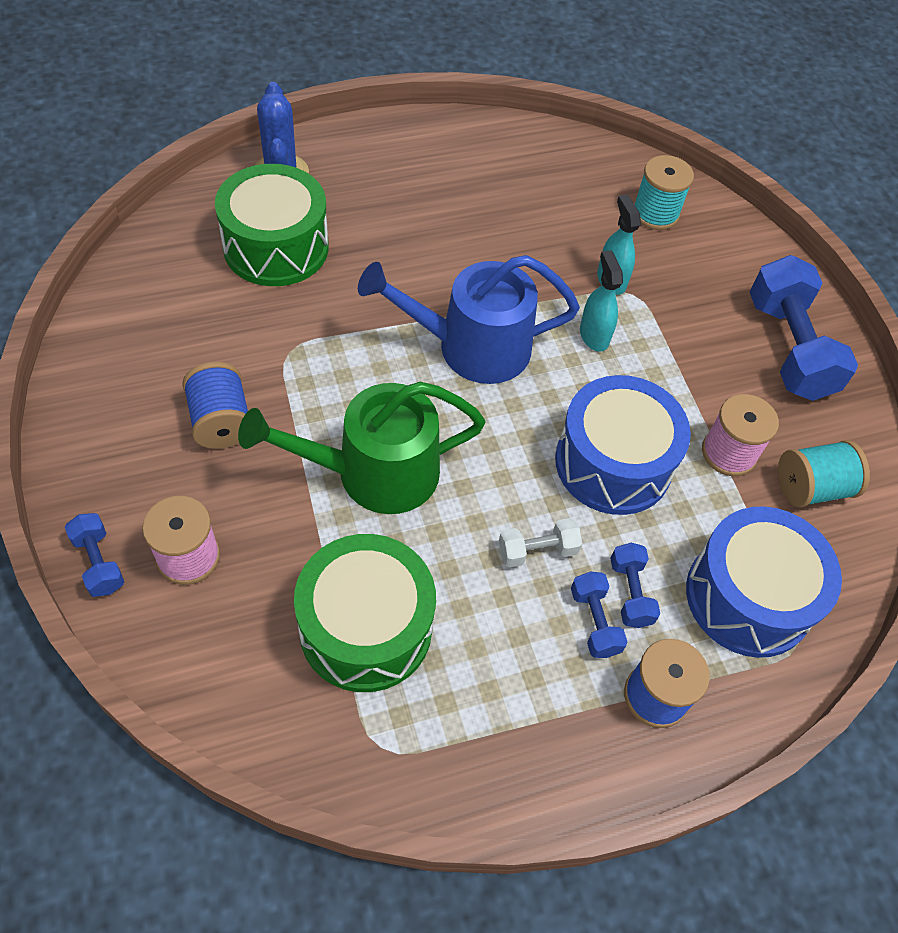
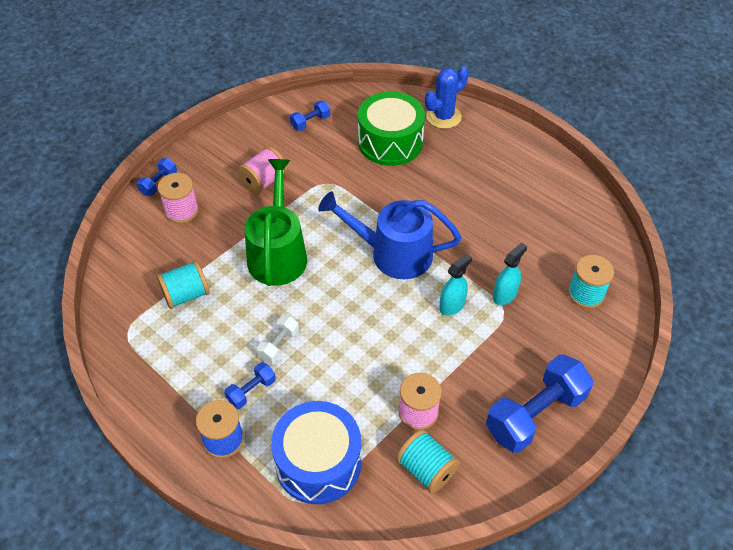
camera: 65 degrees right, 5 degrees down
blue spool [182,362,248,449] -> pink spool [238,146,287,194]
green watering can [238,382,485,514] -> green watering can turned 45 degrees clockwise [245,159,307,286]
green drum [294,534,436,692] -> turquoise spool [157,260,210,309]
blue watering can [358,255,580,384] -> blue watering can turned 45 degrees counterclockwise [318,191,461,279]
white dumbbell [499,518,582,567] -> white dumbbell turned 75 degrees clockwise [257,316,299,363]
blue drum [555,375,691,515] -> none
blue dumbbell [610,543,660,628] -> blue dumbbell moved to [290,100,330,131]

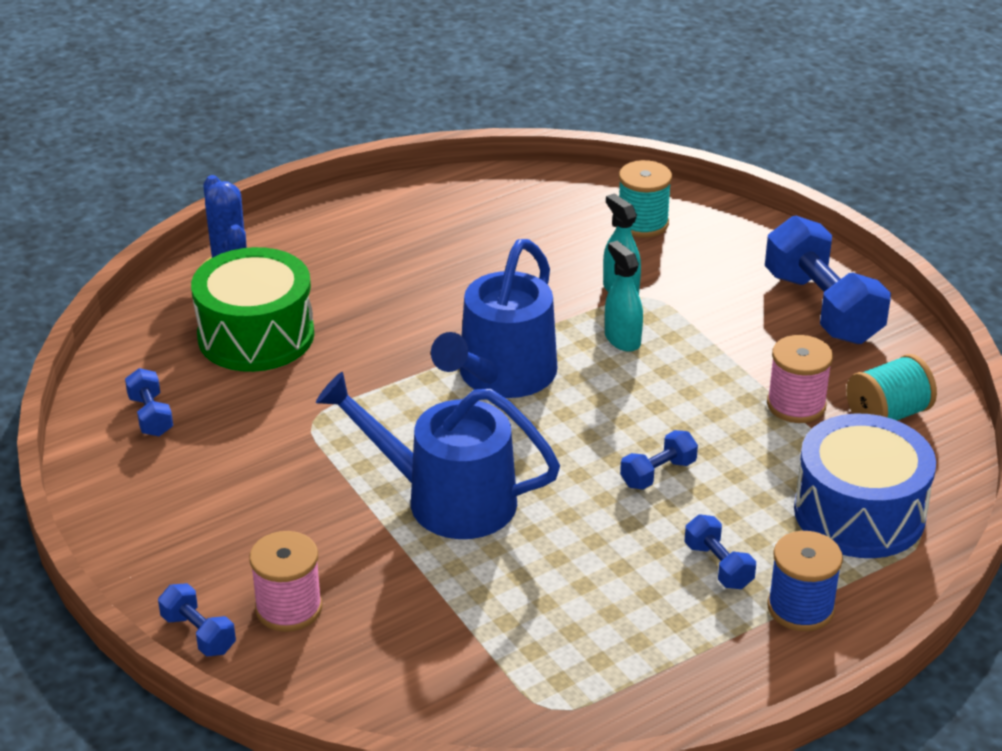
camera: 75 degrees left, 15 degrees down
turquoise spool [157,260,210,309] -> none
pink spool [238,146,287,194] -> none
green watering can [245,159,307,286] -> blue watering can [316,372,560,539]
white dumbbell [257,316,299,363] -> none
none -> blue dumbbell [620,430,698,490]

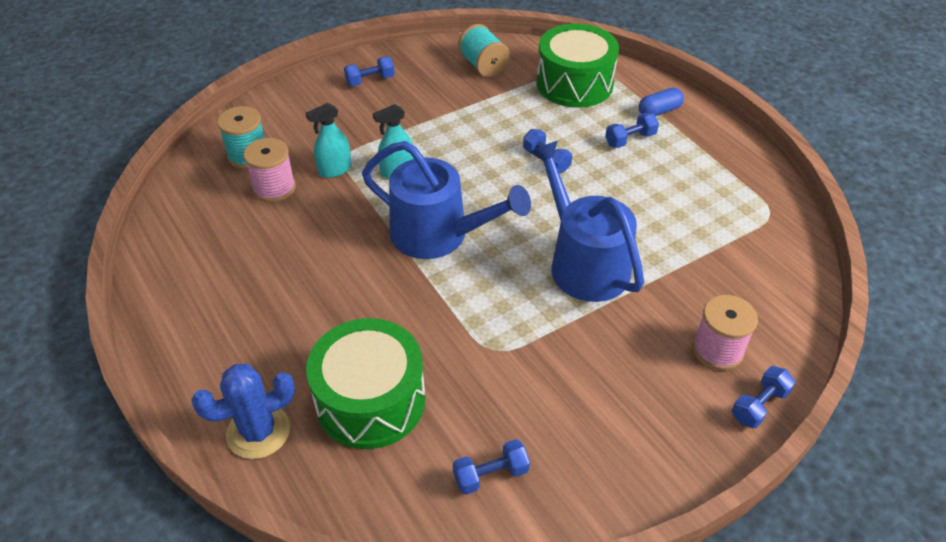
camera: 90 degrees left, 10 degrees up
blue watering can [316,372,560,539] -> blue watering can turned 135 degrees clockwise [530,141,644,302]
blue dumbbell [765,216,891,344] -> blue dumbbell [344,56,395,86], size x0.48
pink spool [767,335,833,423] -> pink spool moved to [243,138,296,202]
blue spool [767,531,843,631] -> blue capsule [639,88,684,116]
blue drum [794,413,936,558] -> green drum [537,24,619,108]

